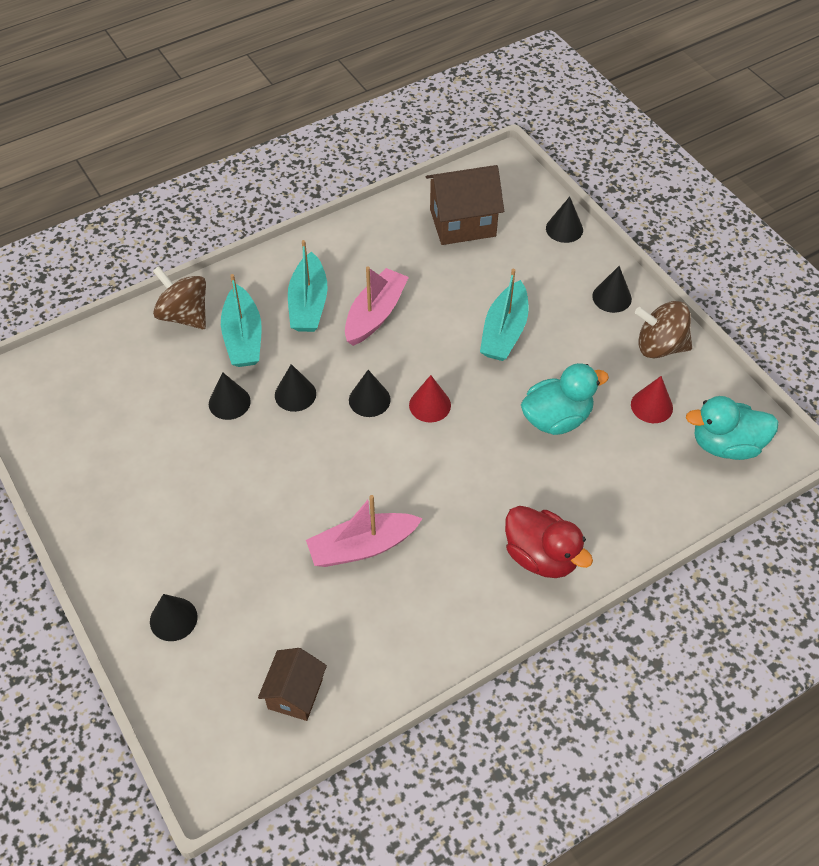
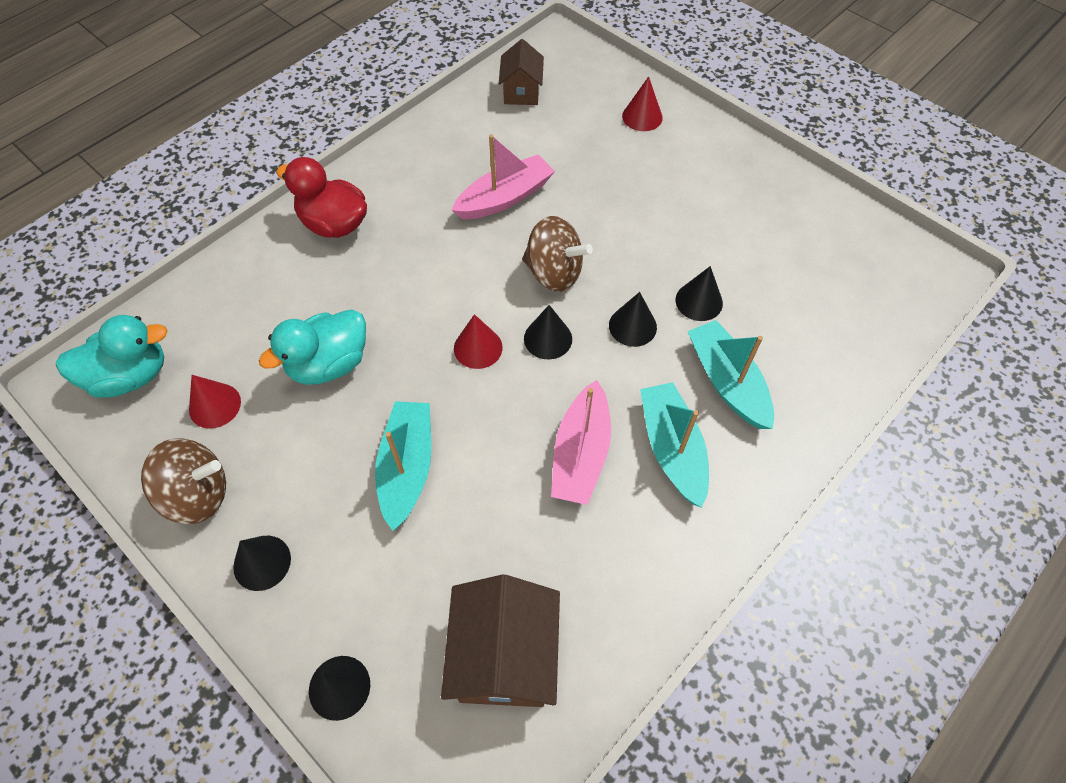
camera: 165 degrees right, 5 degrees up
black cone [150,594,198,641] -> red cone [622,76,663,131]
brown spinning top [153,266,206,329] -> brown spinning top moved to [522,216,593,292]
brown house [426,165,504,245] -> brown house turned 60 degrees counterclockwise [441,574,560,707]

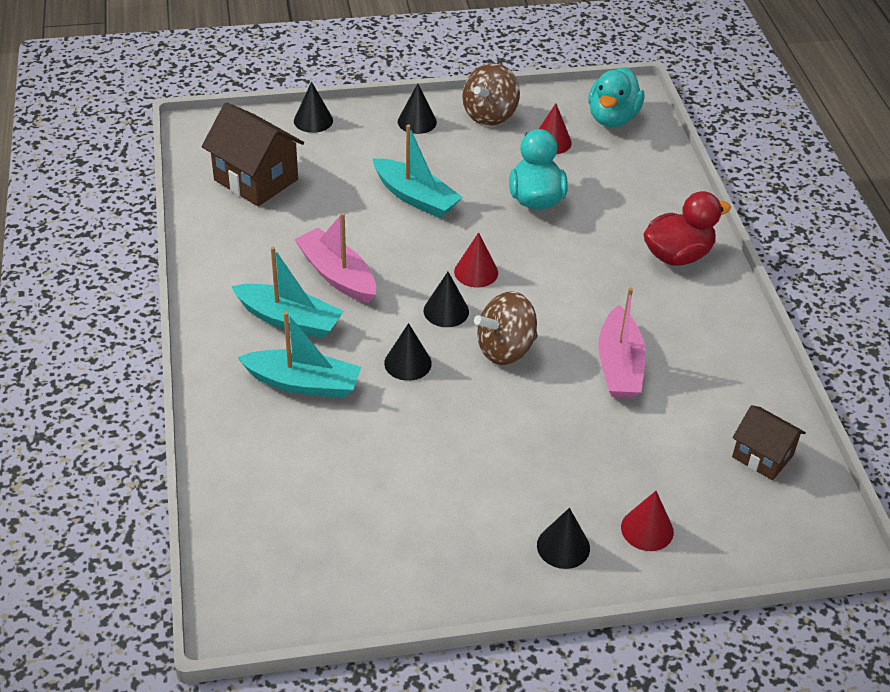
camera: 125 degrees right, 15 degrees down
black cone [676,266,723,321] -> black cone moved to [537,508,590,569]

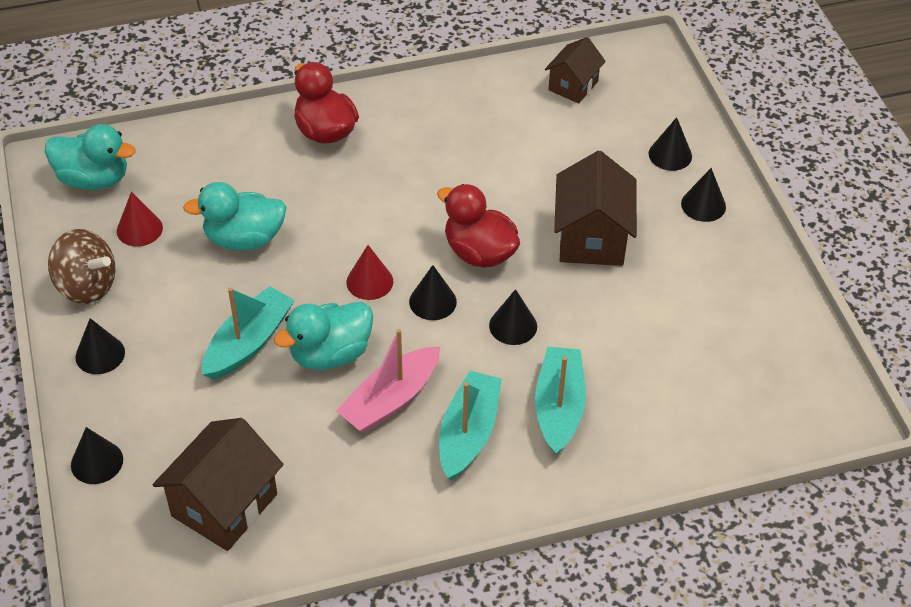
camera: 95 degrees left, 5 degrees up
brown spinning top [474,291,538,365] -> red duck [437,184,520,268]
pink boat [598,287,646,398] -> none
red cone [621,491,674,551] -> black cone [649,117,692,171]
none -> turquoise duck [274,302,373,370]
none -> brown house [554,151,637,266]

